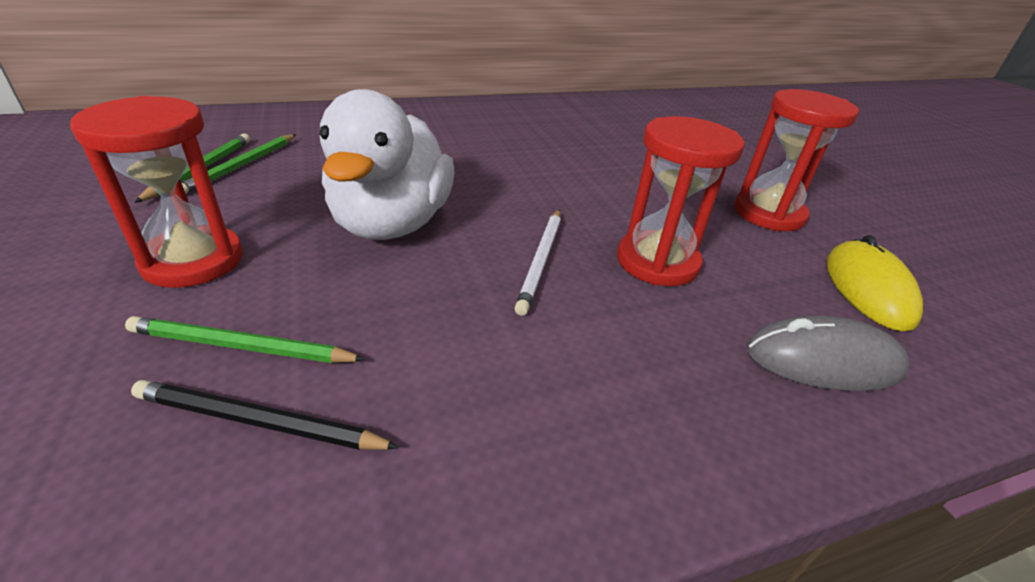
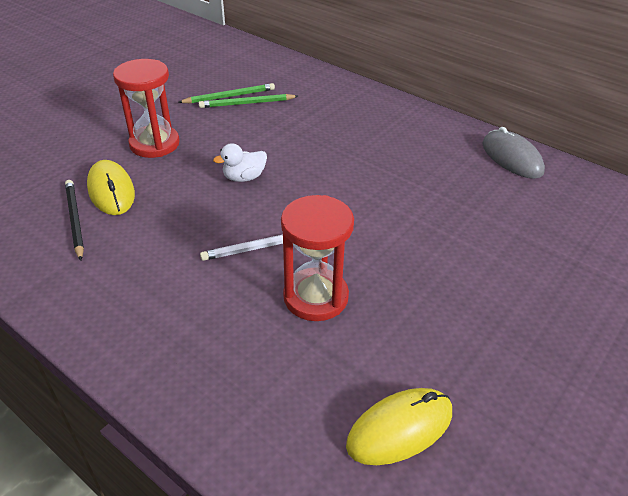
camera: 60 degrees right, 5 degrees up
green pencil [125,316,366,363] -> yellow mouse [87,160,135,215]
white duck [319,89,454,240] -> white duck [213,143,267,182], size x0.44
red hourglass [734,89,859,231] -> none
grey mouse [747,315,910,391] -> grey mouse moved to [482,127,545,179]

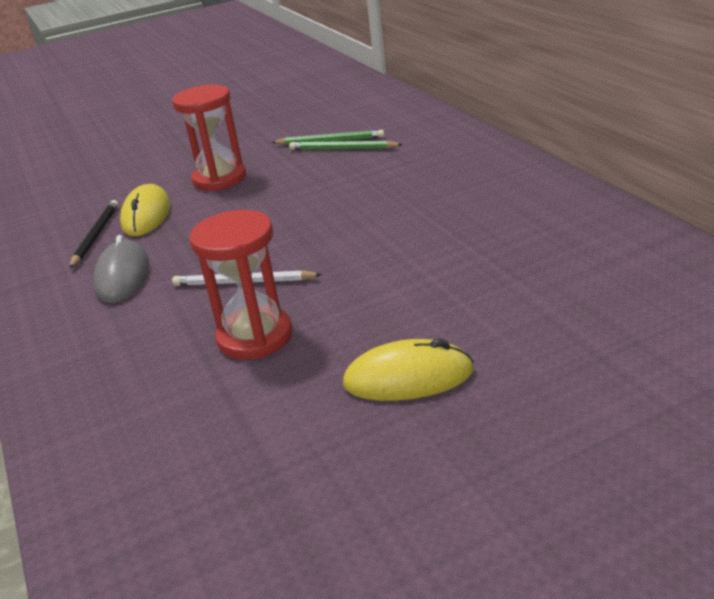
camera: 30 degrees right, 10 degrees down
white duck [213,143,267,182] -> none
yellow mouse [346,388,452,465] -> yellow mouse moved to [343,338,474,401]
grey mouse [482,127,545,179] -> grey mouse moved to [93,235,150,303]

